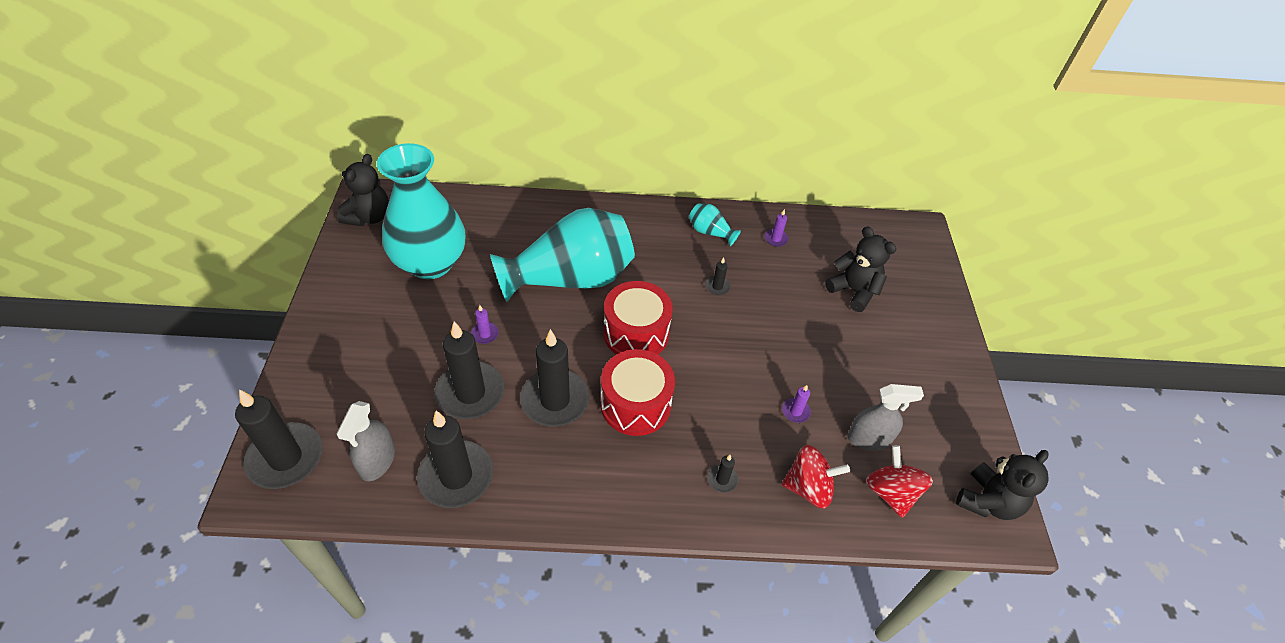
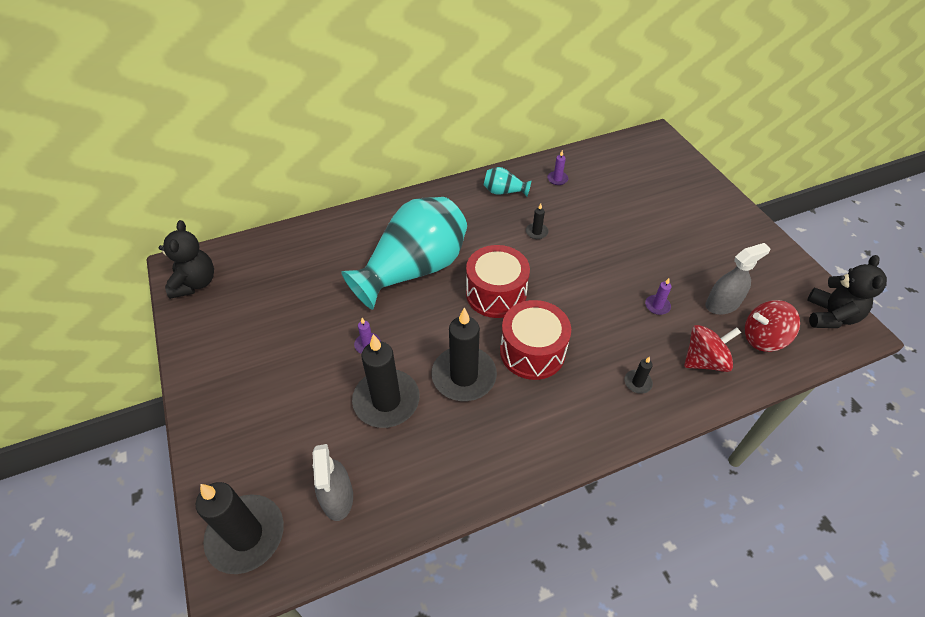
camera: 20 degrees left, 0 degrees up
turquoise vase [377,143,465,279] -> none
black candle [417,411,493,508] -> none
black teddy bear [825,227,896,312] -> none
red spinning top [866,445,933,518] -> red spinning top turned 60 degrees counterclockwise [745,300,800,352]

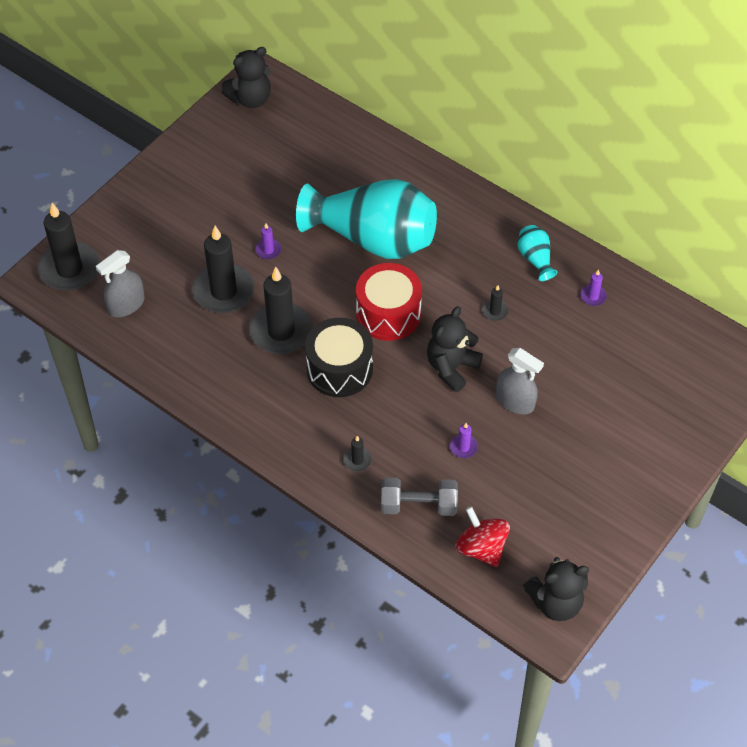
camera: 60 degrees right, 5 degrees up
red drum [500,300,571,380] -> black drum [305,318,373,397]
red spinning top [684,325,741,372] -> grey dumbbell [381,478,458,516]
grey spray bottle [706,243,771,315] -> grey spray bottle moved to [496,348,544,414]
none -> black teddy bear [427,306,483,392]

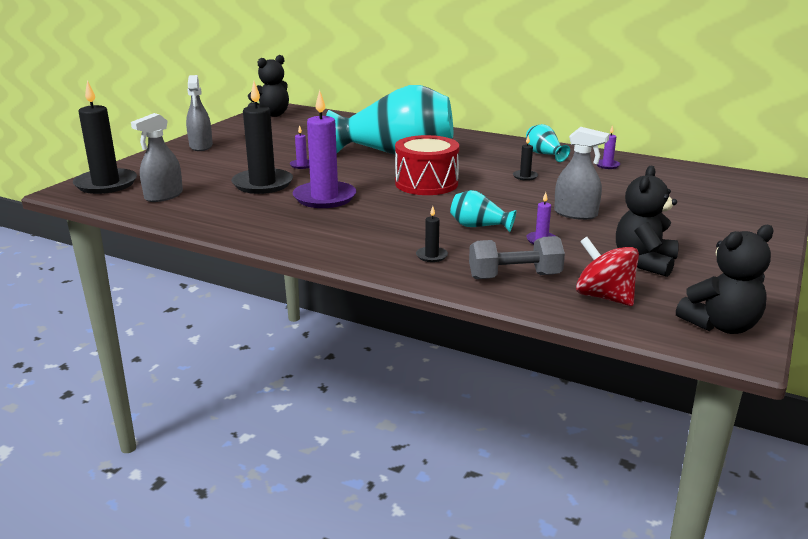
camera: 10 degrees left, 30 degrees down
black candle [249,267,312,354] -> purple candle [293,90,356,208]
black drum [305,318,373,397] -> none
black teddy bear [427,306,483,392] -> black teddy bear moved to [616,166,679,277]
none -> grey spray bottle [186,75,213,151]
none -> turquoise vase [450,190,517,232]

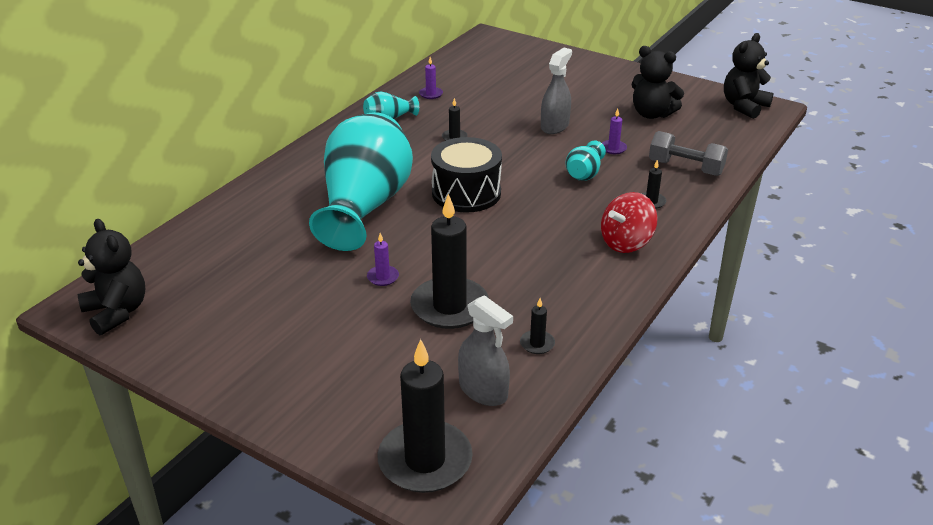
camera: 85 degrees left, 10 degrees up
grey spray bottle [186,75,213,151] -> none
purple candle [293,90,356,208] -> none
red drum [395,135,459,195] -> black drum [431,137,502,213]
grey dumbbell [469,236,565,279] -> grey dumbbell turned 60 degrees counterclockwise [649,131,728,176]
red spinning top [576,237,639,306] -> red spinning top moved to [601,192,658,253]
black teddy bear [676,225,774,334] -> black teddy bear turned 120 degrees counterclockwise [724,33,774,119]
none -> black candle [520,298,555,354]

